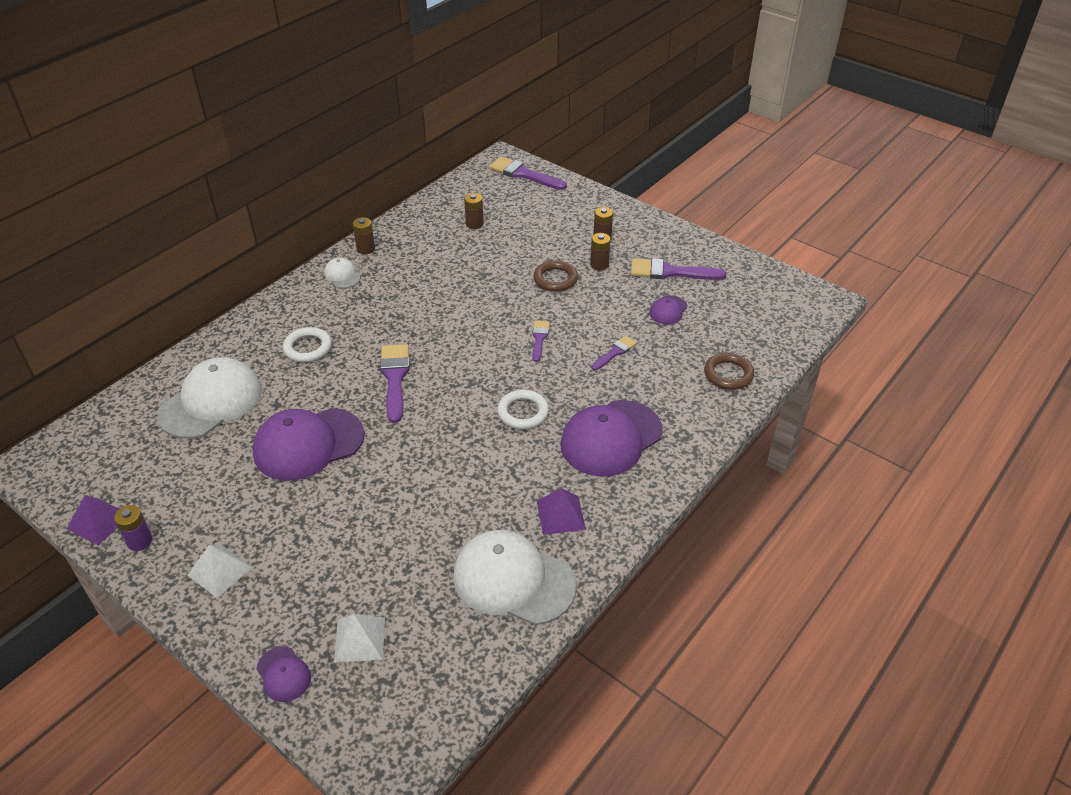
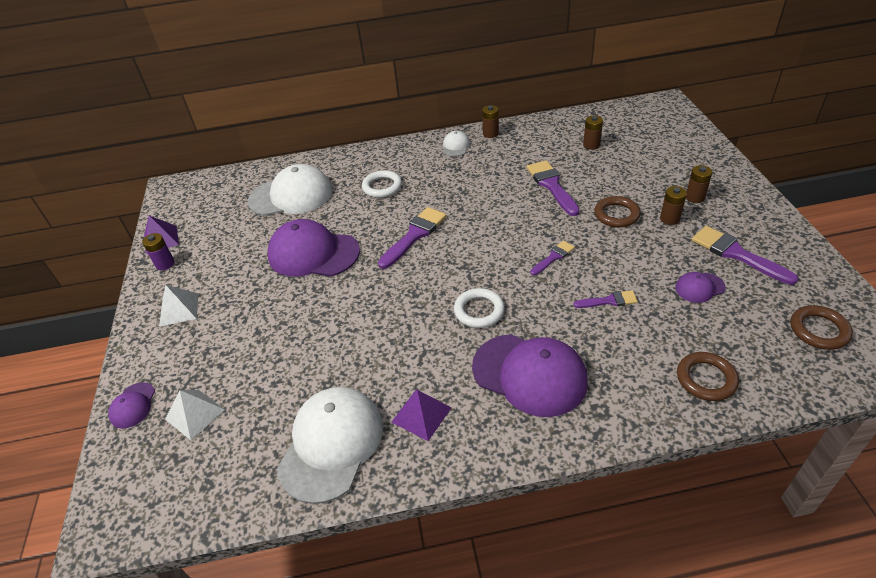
camera: 45 degrees right, 0 degrees up
white cap [453,530,576,625] -> white cap turned 45 degrees clockwise [277,387,383,504]
purple brush [489,156,567,190] -> purple brush moved to [527,160,580,216]
purple cap [560,400,663,477] -> purple cap turned 150 degrees counterclockwise [472,334,588,417]
none -> brown ring [791,305,853,350]

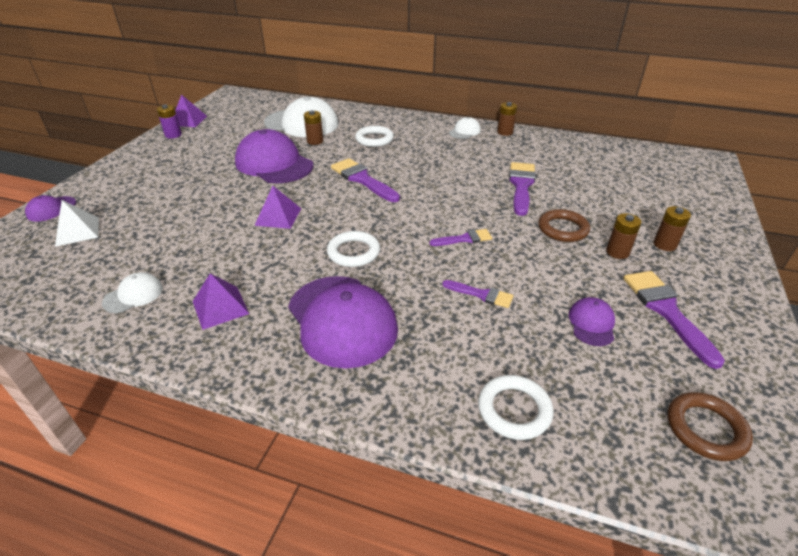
camera: 25 degrees right, 5 degrees down
white pyramid [159,285,199,327] -> none
white cap [277,387,383,504] -> white cap [102,272,163,313], size x0.46
purple brush [378,207,447,269] -> purple brush turned 105 degrees counterclockwise [331,158,400,202]
brown battery [583,115,603,150] -> brown battery moved to [304,110,323,145]
purple cap [675,272,726,303] -> purple cap turned 90 degrees clockwise [568,297,615,346]
brown ring [677,352,739,401] -> white ring [478,375,553,440]
none -> purple pyramid [254,186,301,229]

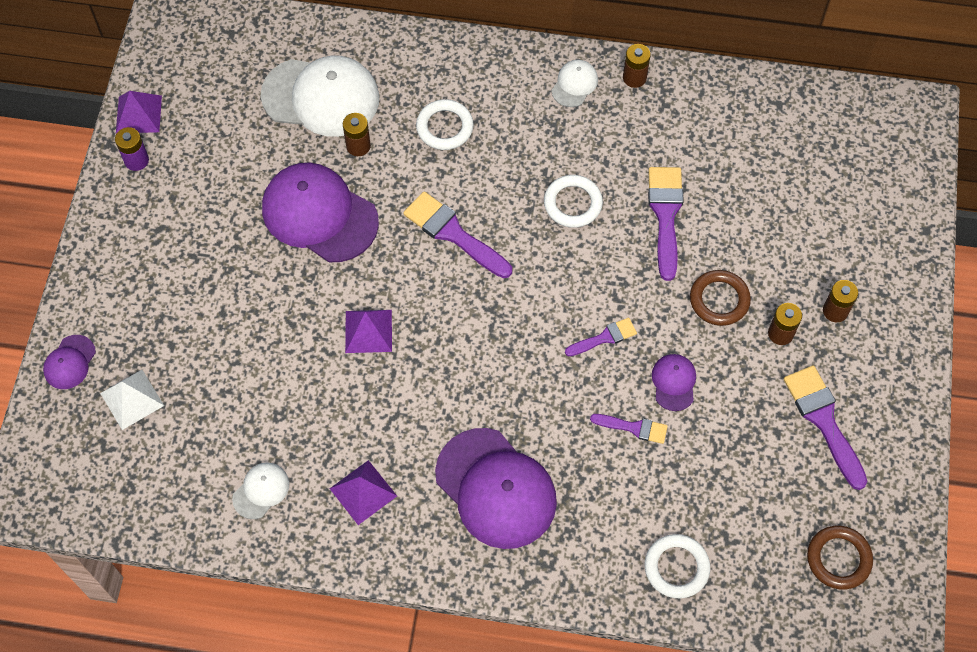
camera: 10 degrees left, 25 degrees up
white ring [327,231,380,267] -> white ring moved to [544,175,603,228]
purple cap [568,297,615,346] -> purple cap moved to [652,354,696,411]

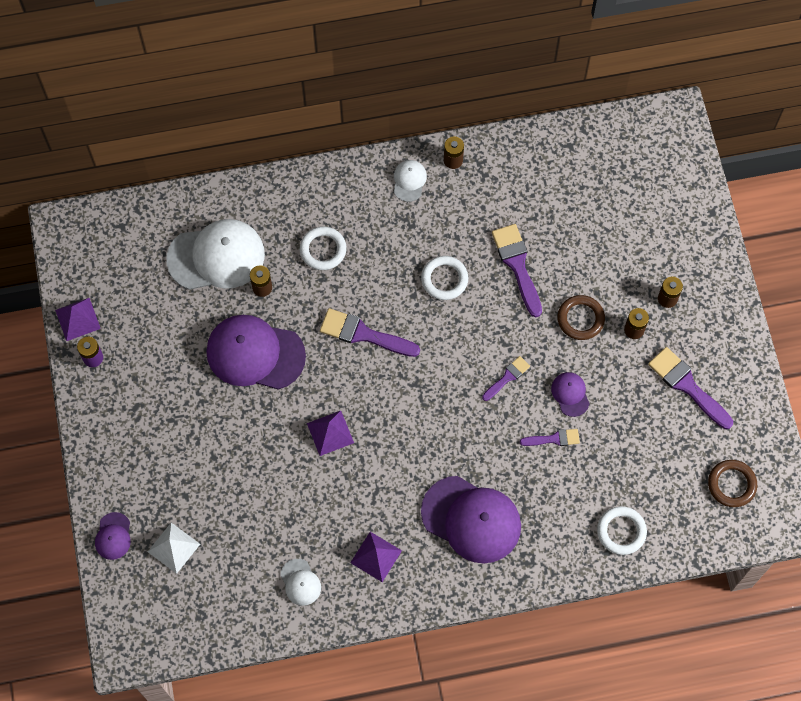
camera: 20 degrees left, 5 degrees up
white cap [232,463,289,519] -> white cap turned 135 degrees clockwise [280,559,321,606]

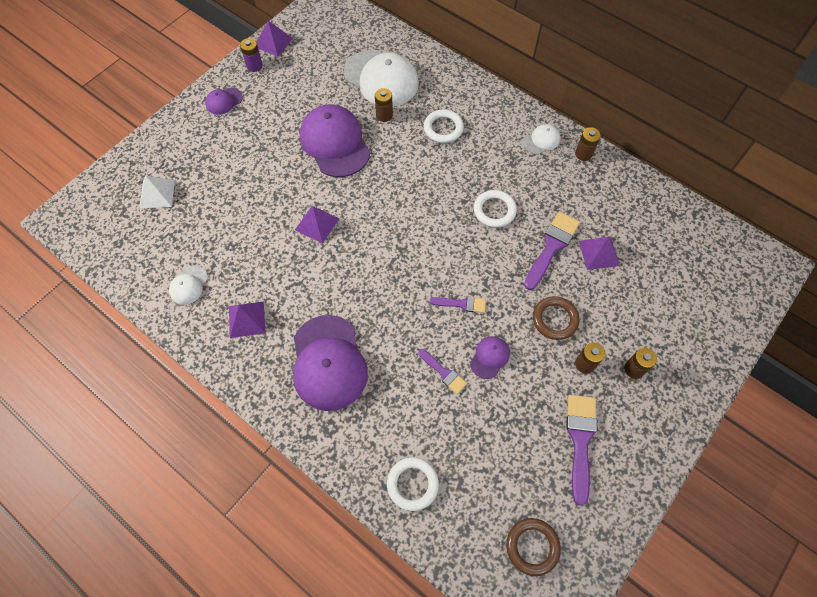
camera: 50 degrees right, 5 degrees down
purple cap [95,512,131,560] -> purple cap moved to [205,88,243,115]
purple brush [320,308,420,357] -> none
none -> purple pyramid [579,237,620,270]

